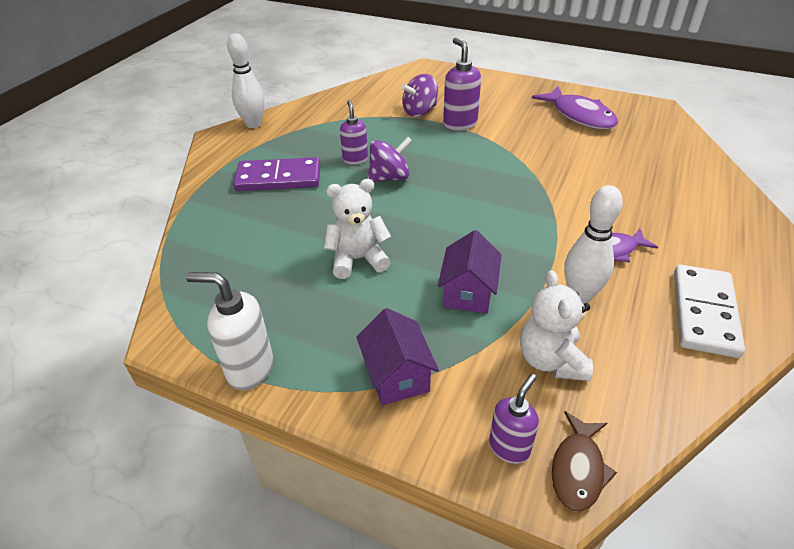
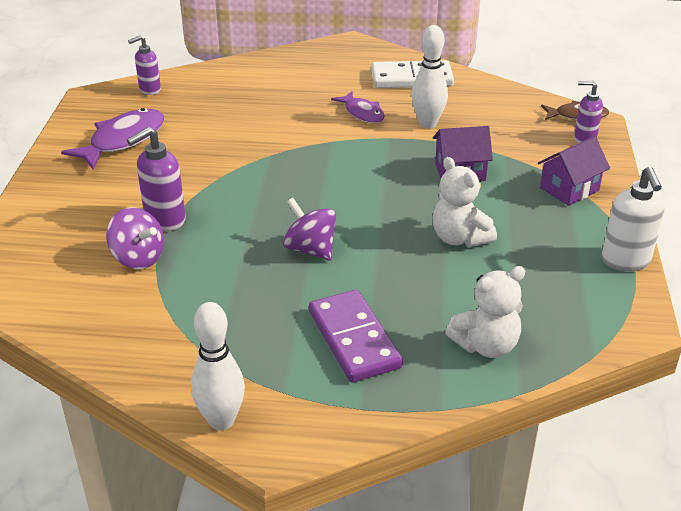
camera: 110 degrees left, 5 degrees down
purple soap dispenser [340,100,368,165] -> purple soap dispenser moved to [128,35,161,95]
white teddy bear [520,270,593,381] -> white teddy bear moved to [445,266,525,358]

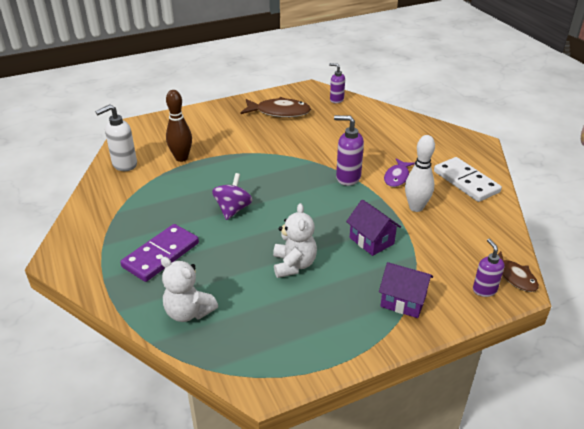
camera: 60 degrees right, 0 degrees up
purple fish [61,108,164,170] -> brown fish [240,97,311,118]
purple spinning top [106,207,164,269] -> brown bowling pin [166,90,192,162]
purple soap dispenser [127,127,186,231] -> purple soap dispenser moved to [334,115,364,186]
white bowling pin [191,302,245,430] -> none
white teddy bear [433,157,497,247] -> white teddy bear turned 150 degrees clockwise [273,203,317,278]
white soap dispenser [602,167,665,271] -> white soap dispenser moved to [95,105,137,171]

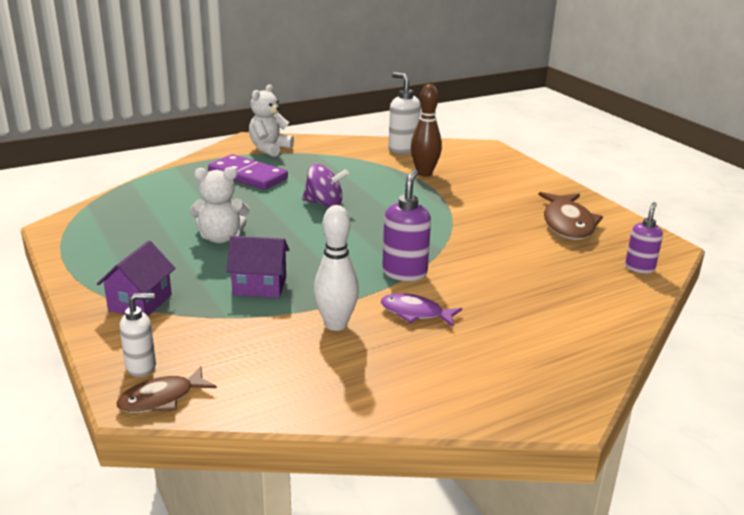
camera: 85 degrees right, 10 degrees down
white teddy bear [161,257,218,322] -> white teddy bear moved to [249,85,294,157]
purple house [346,200,401,256] -> purple house turned 45 degrees clockwise [226,236,289,298]
white domino [434,157,502,202] -> none
purple soap dispenser [473,239,505,297] -> white soap dispenser [119,293,156,377]

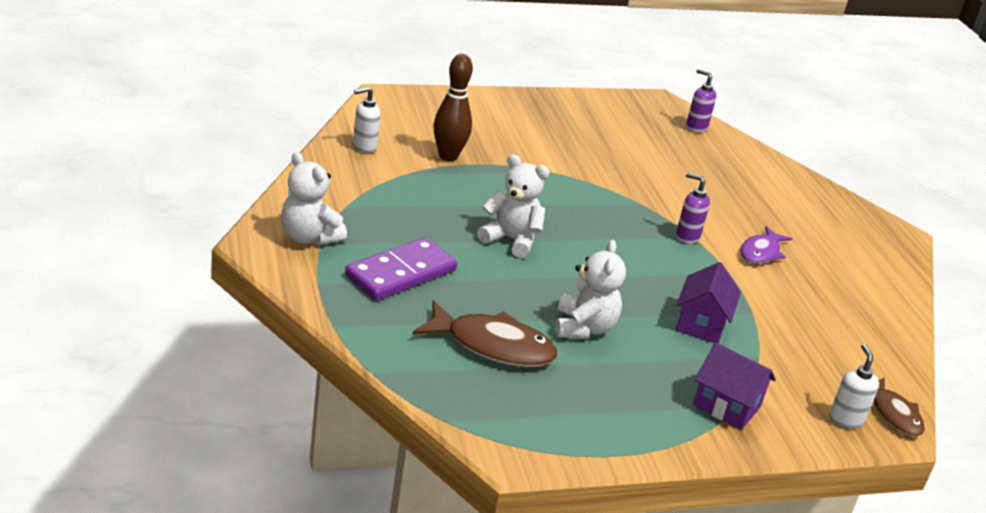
camera: 80 degrees left, 5 degrees up
purple spinning top [302,164,349,207] -> white teddy bear [477,154,549,258]
white bowling pin [314,205,359,331] -> none
purple soap dispenser [382,170,431,281] -> purple soap dispenser [676,173,710,244], size x0.67
white soap dispenser [388,72,421,154] -> white soap dispenser [353,87,381,153], size x0.67
brown fish [538,192,603,240] -> brown fish moved to [413,300,557,367]

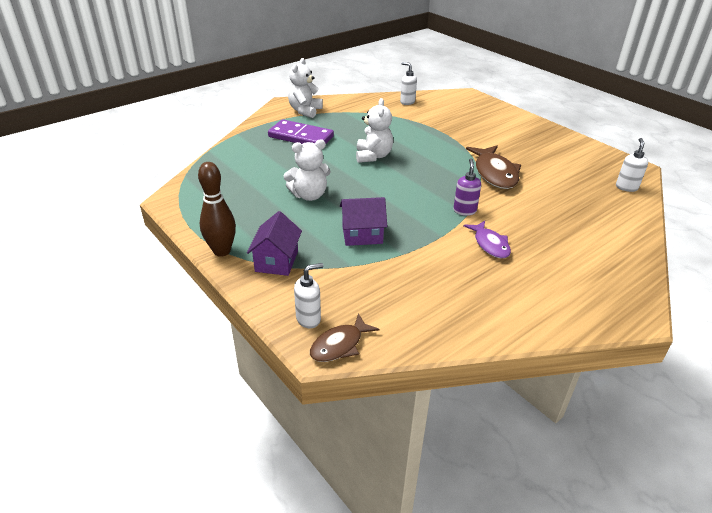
camera: 70 degrees right, 5 degrees up
brown fish [413,300,557,367] -> brown fish moved to [466,145,521,189]
brown bowling pin [434,54,473,161] -> brown bowling pin moved to [198,162,236,257]
purple soap dispenser [686,69,717,132] -> white soap dispenser [616,138,648,192]
purple fish [740,226,792,264] -> purple fish turned 120 degrees counterclockwise [463,221,511,258]

